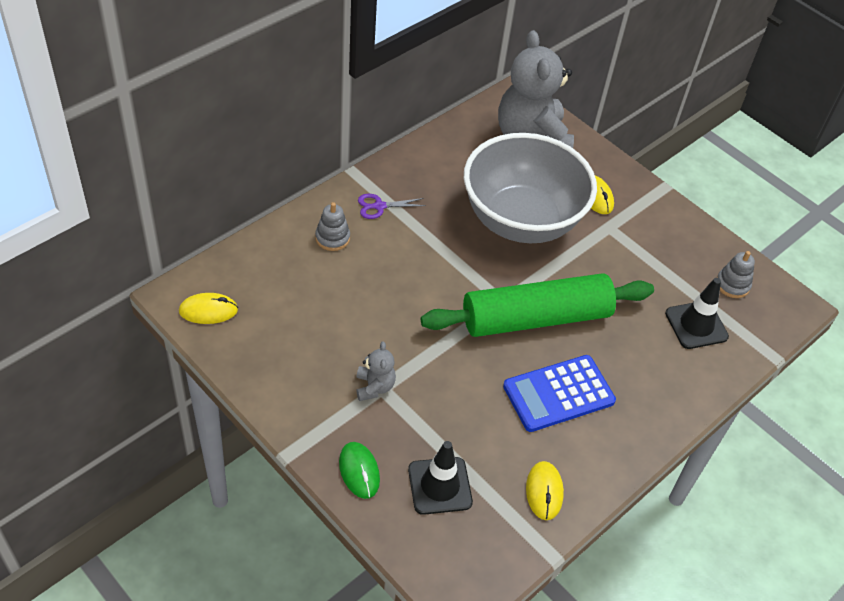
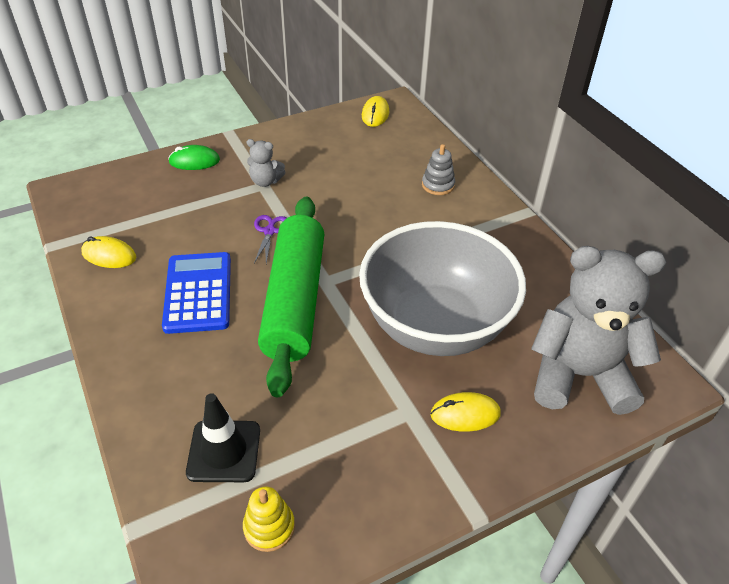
camera: 110 degrees right, 5 degrees down
purple scissors [358,194,426,219] -> purple scissors moved to [254,215,286,264]
black traffic cone [408,441,473,515] -> none
grey stacking toy [717,251,755,298] -> yellow stacking toy [243,486,295,552]

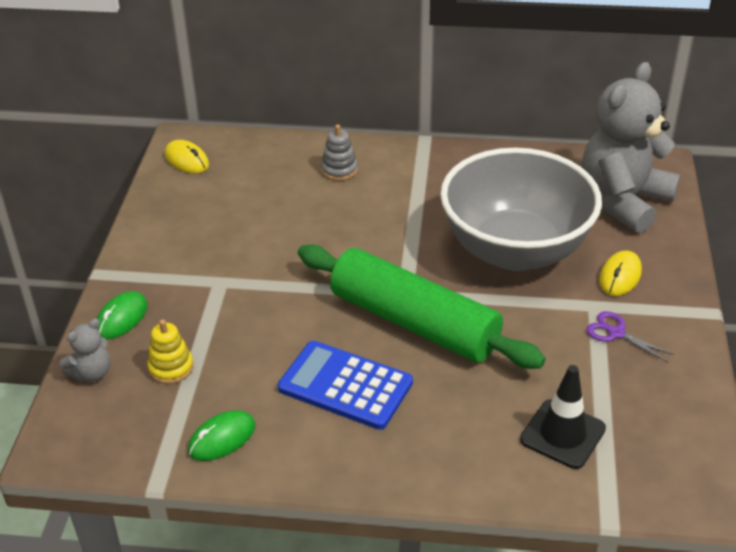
camera: 55 degrees left, 5 degrees down
yellow mouse [81,236,136,268] -> green mouse [188,410,255,461]
yellow stacking toy [243,486,295,552] -> yellow stacking toy moved to [147,320,194,384]
grey teddy bear [247,139,285,187] -> grey teddy bear moved to [60,318,110,382]
purple scissors [254,215,286,264] -> purple scissors moved to [586,311,675,362]

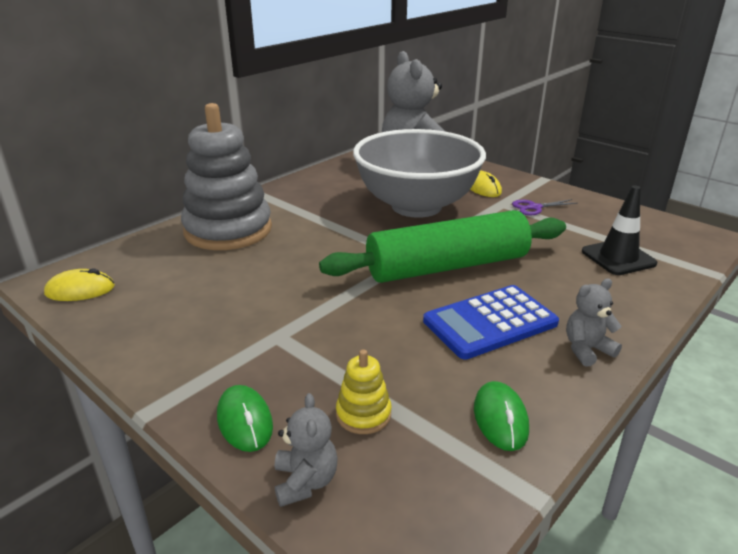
camera: 55 degrees left, 10 degrees down
grey stacking toy [321,125,358,181] -> grey stacking toy [181,103,272,250], size x2.45
none -> grey teddy bear [566,279,622,367]

